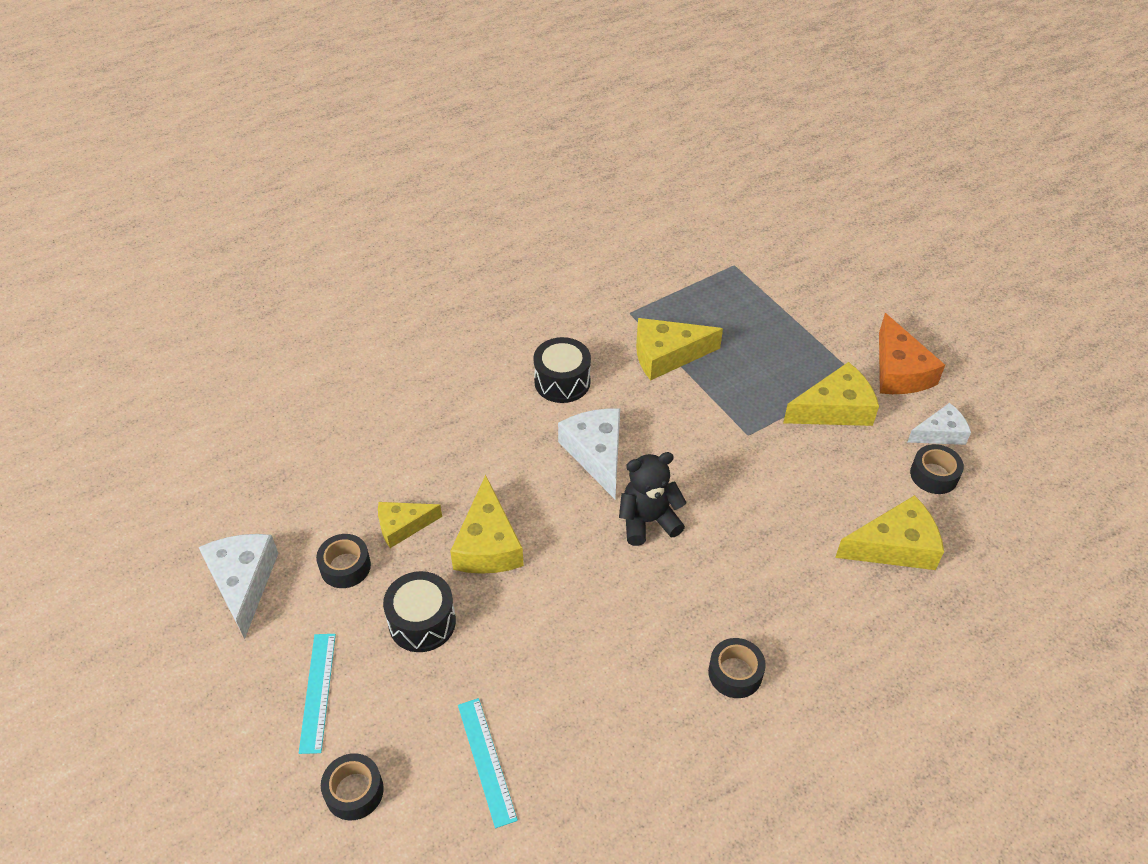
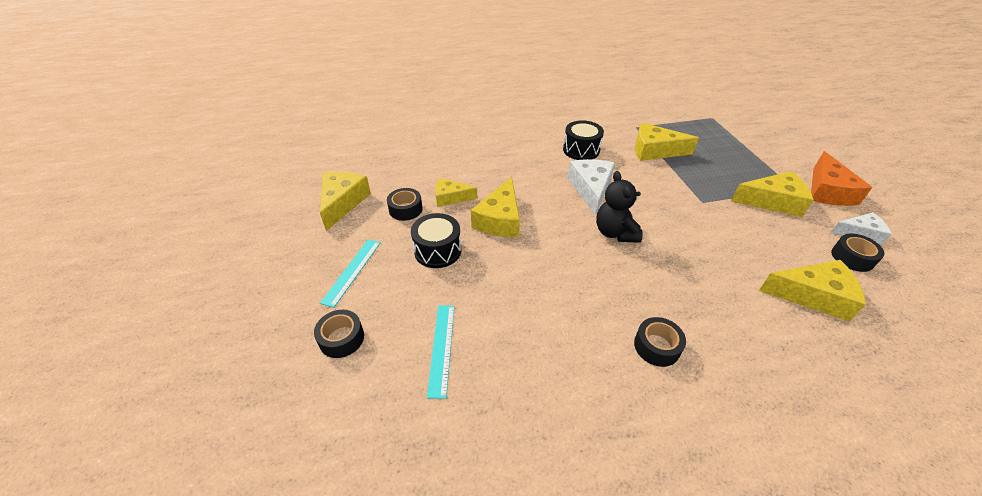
camera: 20 degrees right, 5 degrees down
white cheese [199,534,278,639] -> yellow cheese [320,172,371,231]
black teddy bear [619,452,687,546] -> black teddy bear turned 105 degrees counterclockwise [596,171,643,243]

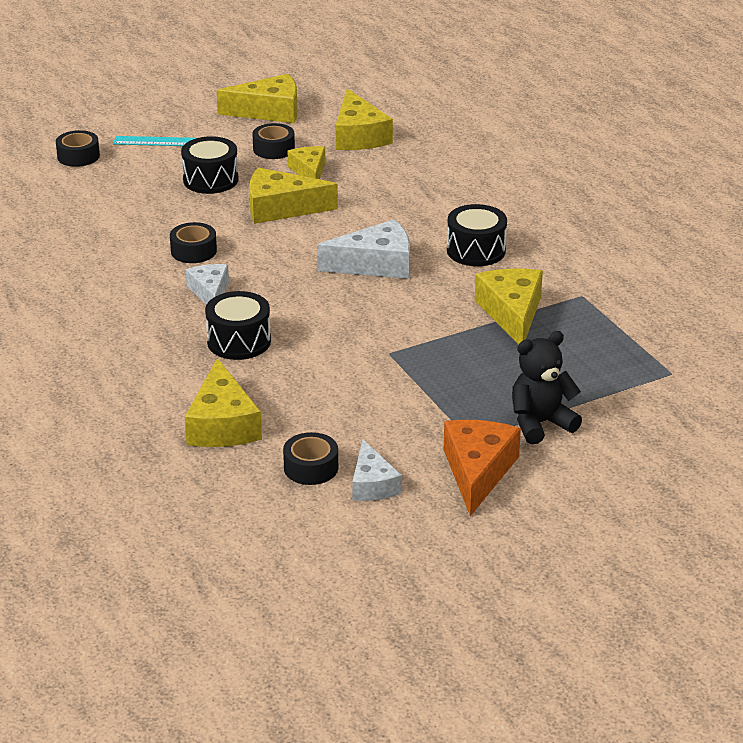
camera: 75 degrees right, 10 degrees down
turquoise ruler [427,305,455,399] -> none
black teddy bear [596,171,643,243] -> black teddy bear moved to [512,331,582,444]
black tape [634,317,686,367] -> black tape moved to [170,222,217,263]
yellow cheese [731,171,814,217] -> yellow cheese moved to [336,89,393,150]
orange cheese [811,151,872,206] -> orange cheese turned 105 degrees clockwise [444,420,521,516]
none -> white cheese [186,264,229,305]
none -> black drum [205,291,271,360]

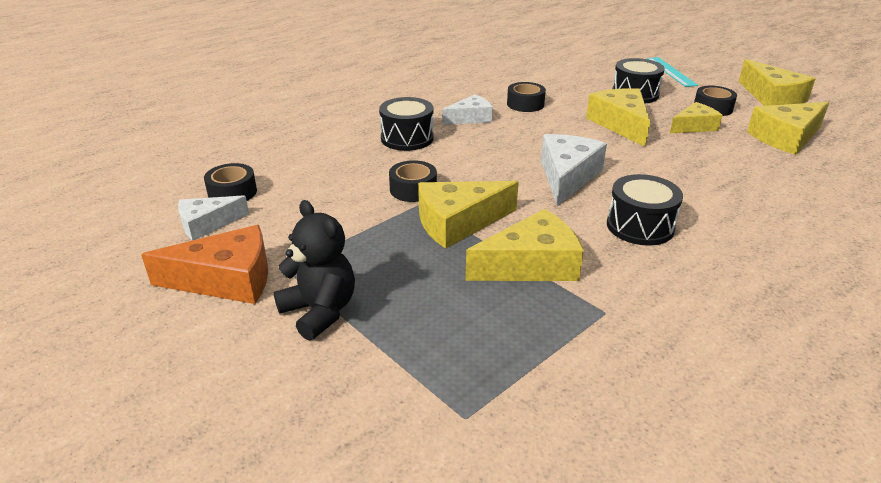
camera: 75 degrees right, 0 degrees up
black tape [56,130,100,167] -> black tape moved to [389,160,437,202]
yellow cheese [185,358,262,447] -> yellow cheese moved to [418,181,519,249]
white cheese [317,219,410,279] -> white cheese turned 135 degrees counterclockwise [541,134,607,206]

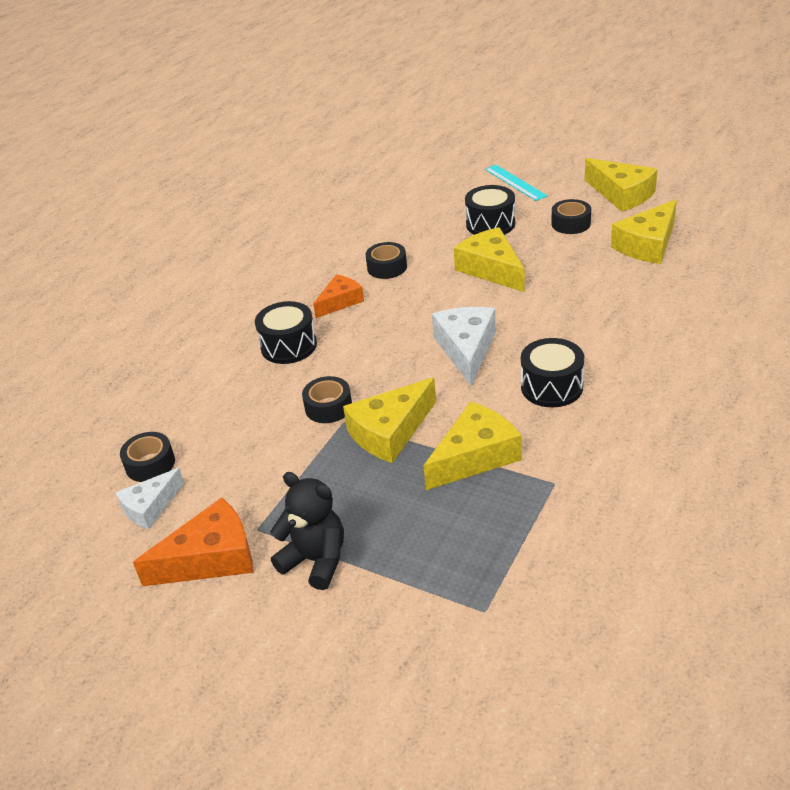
camera: 15 degrees left, 5 degrees up
white cheese [443,94,493,125] -> orange cheese [313,274,364,318]
yellow cheese [670,102,723,133] -> none

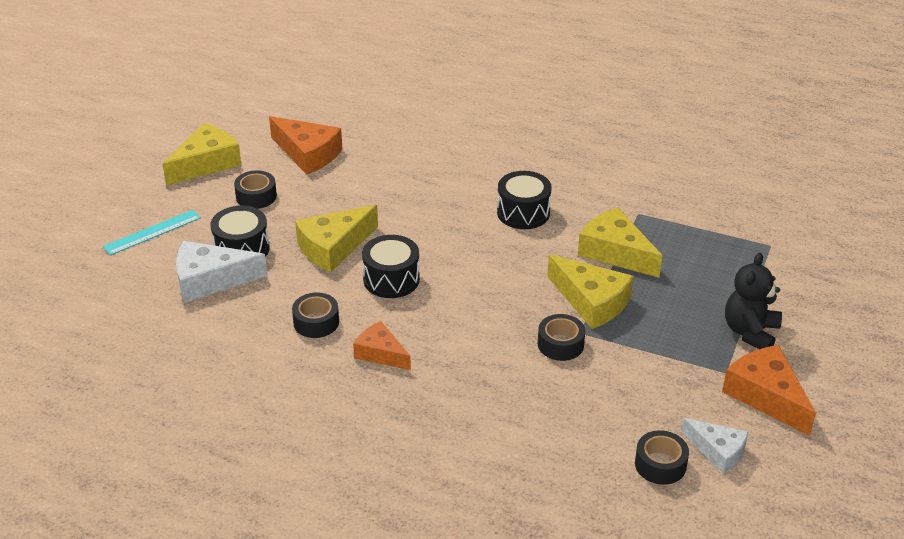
camera: 100 degrees left, 0 degrees up
black drum [255,301,317,364] -> black drum moved to [362,235,420,298]
white cheese [432,307,496,386] -> white cheese moved to [176,241,268,303]
yellow cheese [611,200,677,264] -> orange cheese [269,116,342,175]

